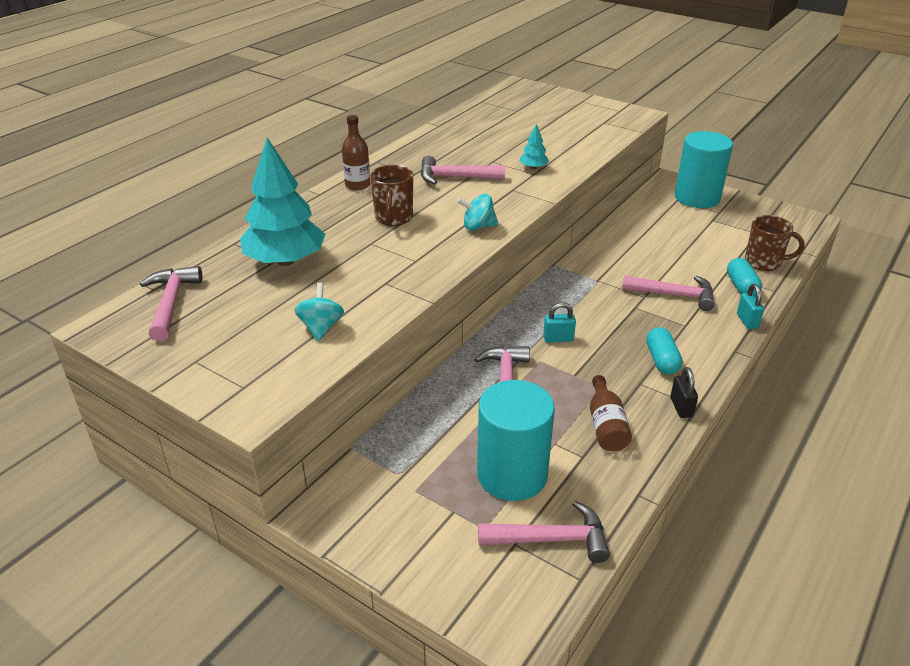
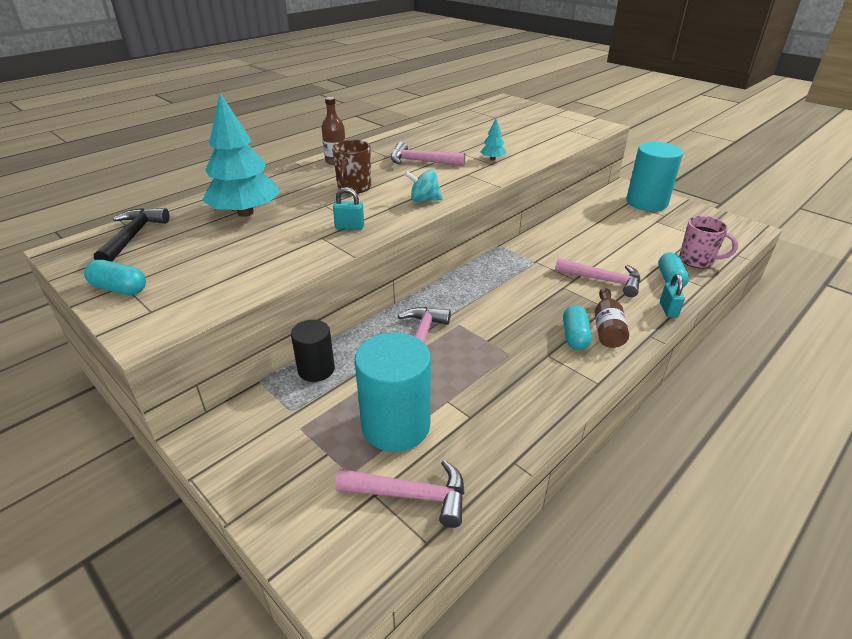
camera: 10 degrees right, 0 degrees up
pink hammer [140,266,202,341] -> black hammer [94,208,170,262]
turquoise spinning top [294,282,344,341] -> none
turquoise padlock [543,302,576,343] -> turquoise padlock moved to [333,187,364,230]
brown bottle [590,375,632,451] -> brown bottle moved to [595,288,629,348]
black padlock [670,367,698,418] -> none
brown mug [745,215,805,271] -> pink mug [679,216,738,268]
none -> turquoise capsule [84,260,146,295]
none -> black cylinder [291,320,335,382]

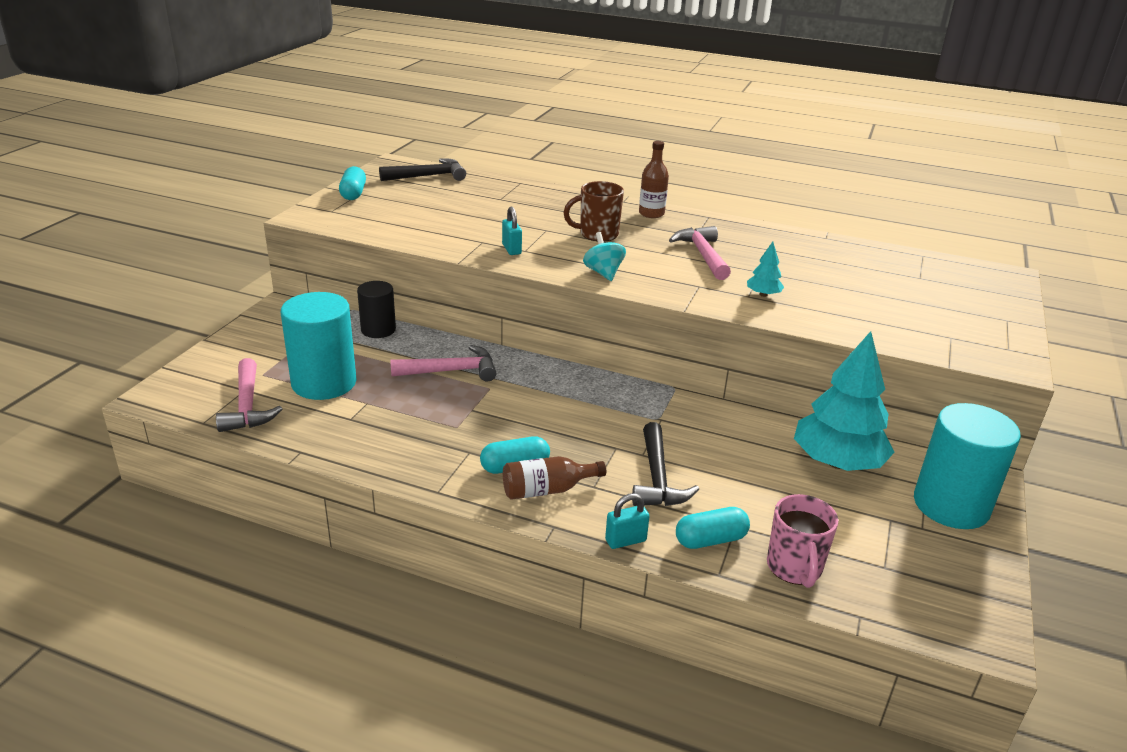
camera: 65 degrees right, 5 degrees down
turquoise tree [202,93,280,217] -> turquoise tree moved to [794,331,895,471]
pink hammer [555,258,640,297] -> black hammer [632,422,699,506]

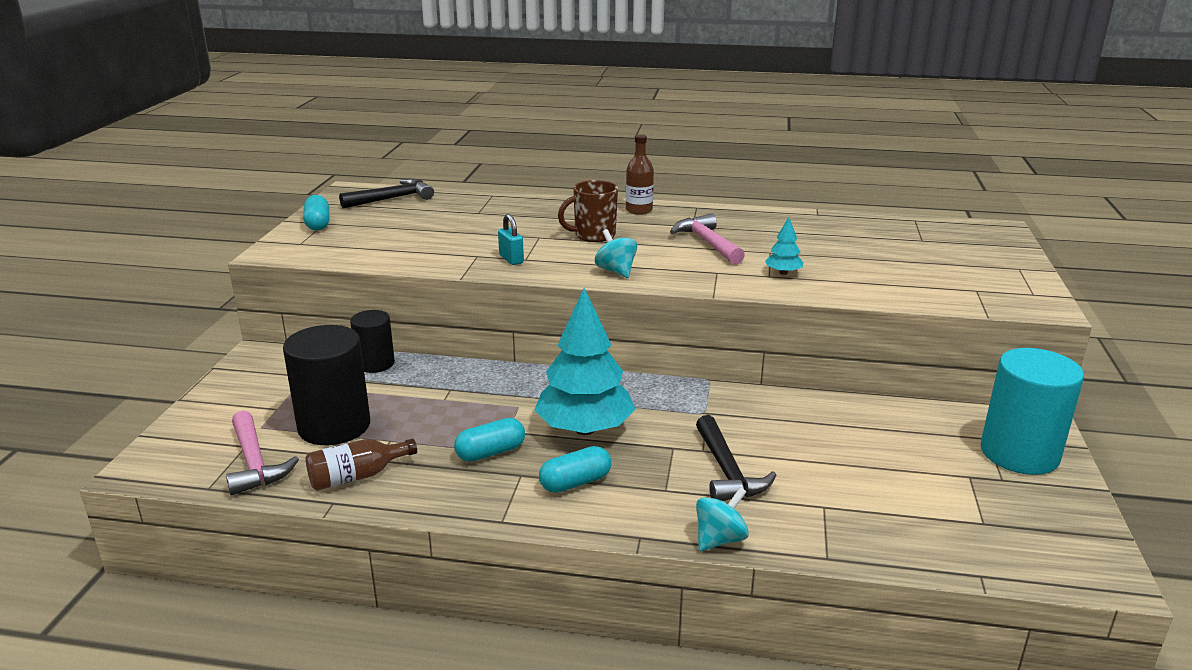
camera: 10 degrees left, 5 degrees down
turquoise cylinder [281,292,356,400] -> black cylinder [283,325,370,445]
pink hammer [390,345,497,381] -> none
brown bottle [503,456,606,500] -> brown bottle moved to [305,439,417,491]
turquoise padlock [605,493,650,549] -> turquoise spinning top [696,487,749,551]
turquoise capsule [676,507,750,549] -> turquoise capsule moved to [454,418,525,462]
pink mug [767,494,839,588] -> none
turquoise tree [794,331,895,471] -> turquoise tree moved to [535,288,635,435]

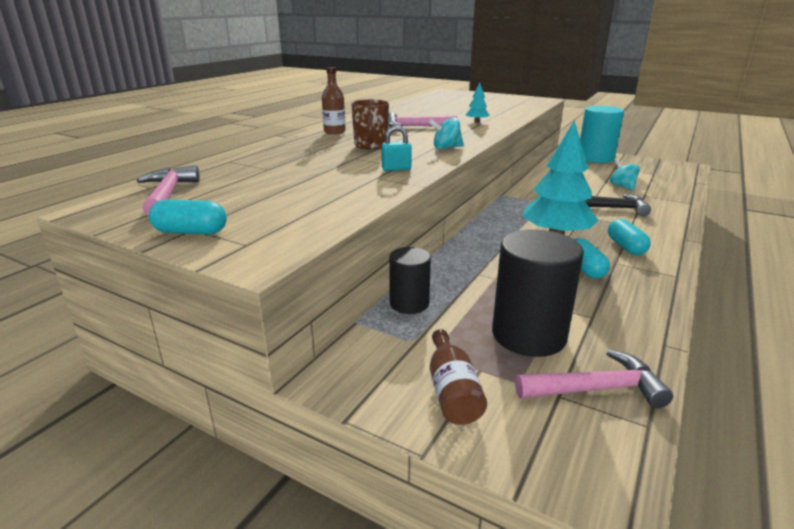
camera: 70 degrees left, 0 degrees up
brown bottle [305,439,417,491] -> brown bottle moved to [430,329,487,425]
black hammer [339,179,434,209] -> pink hammer [137,165,200,216]
turquoise spinning top [696,487,749,551] -> turquoise spinning top moved to [610,159,640,190]

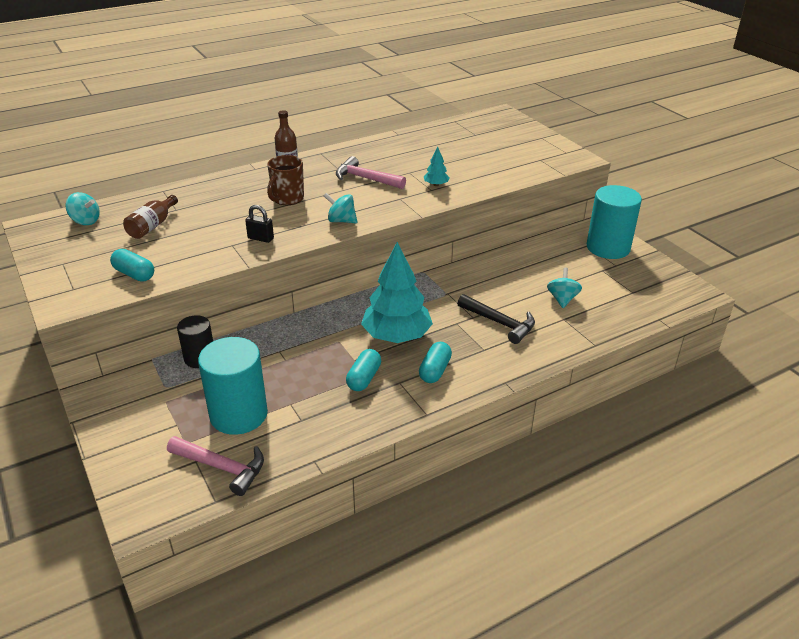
camera: 30 degrees right, 10 degrees up
pink hammer [137,165,200,216] -> turquoise spinning top [65,192,100,225]
turquoise capsule [149,199,227,235] -> turquoise capsule moved to [110,249,154,282]
turquoise padlock [381,126,412,171] -> black padlock [245,205,274,243]
brown bottle [430,329,487,425] -> brown bottle moved to [123,195,178,239]
black cylinder [492,229,584,357] -> turquoise cylinder [198,337,268,435]

